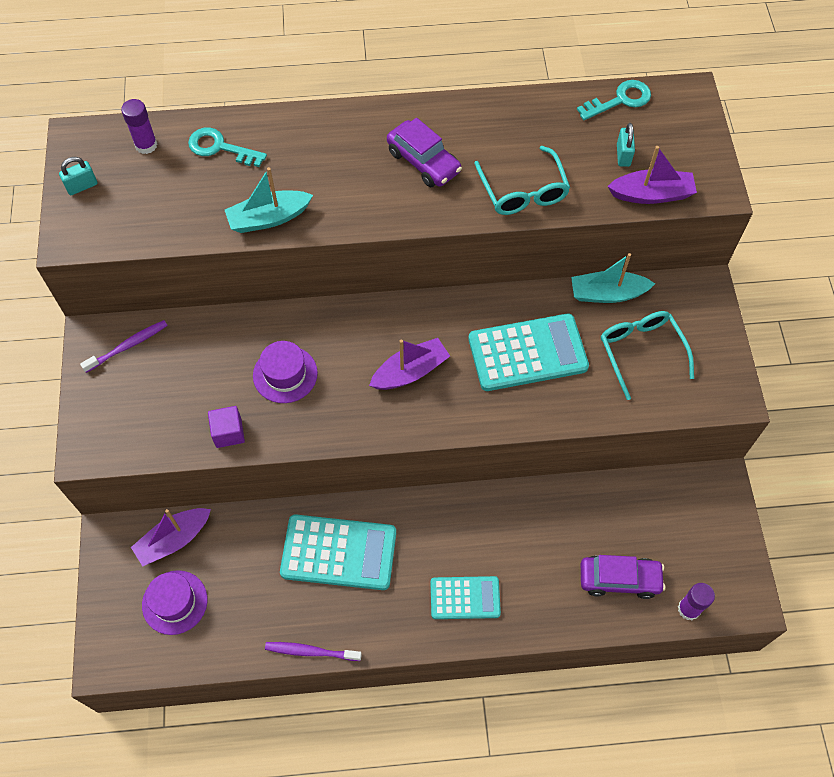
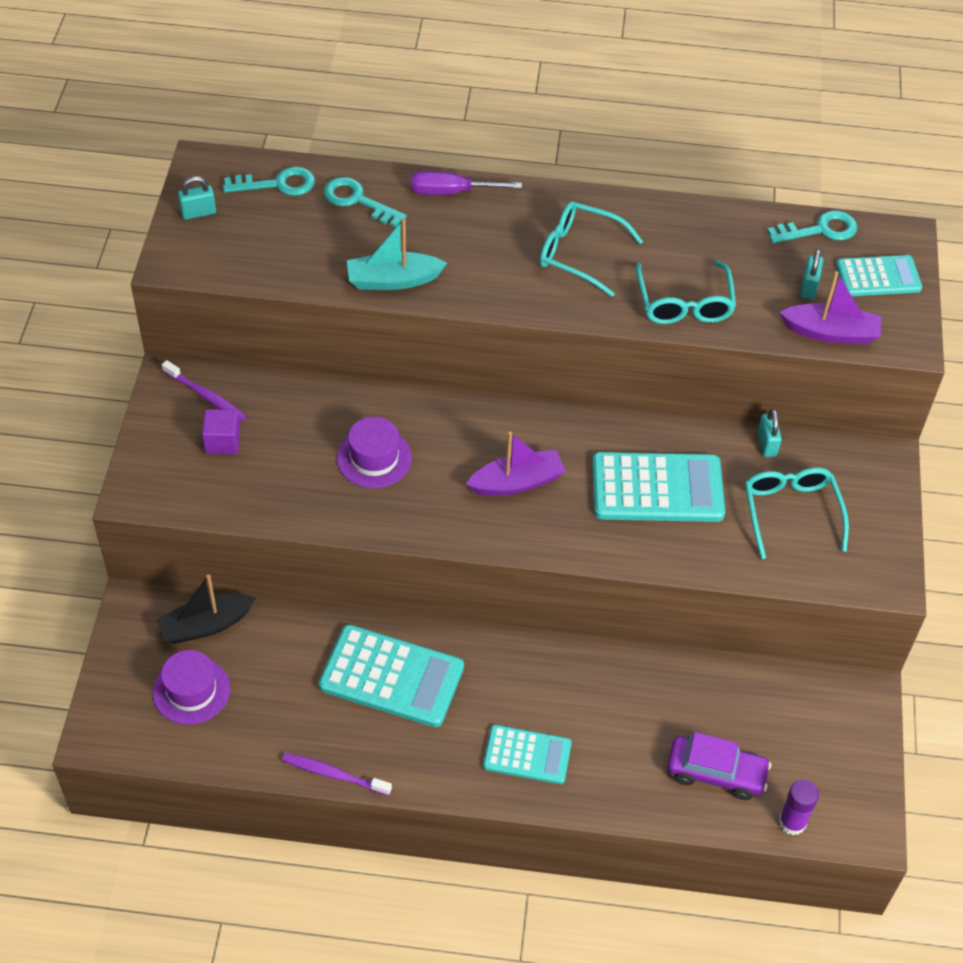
camera: 10 degrees right, 10 degrees down
purple toothbrush [80,320,168,373] -> purple toothbrush turned 60 degrees clockwise [162,360,247,421]
purple glue stick [121,99,157,154] -> turquoise key [223,167,315,196]
purple boat [131,508,211,566] -> black boat [157,574,256,644]
purple cube [208,406,245,448] -> purple cube moved to [202,409,240,454]
purple car [387,118,462,187] -> turquoise glasses [540,201,643,297]
turquoise boat [571,253,655,303] -> turquoise padlock [757,409,782,457]
none -> purple screwdriver [411,171,522,195]
none -> turquoise calculator [836,255,922,296]

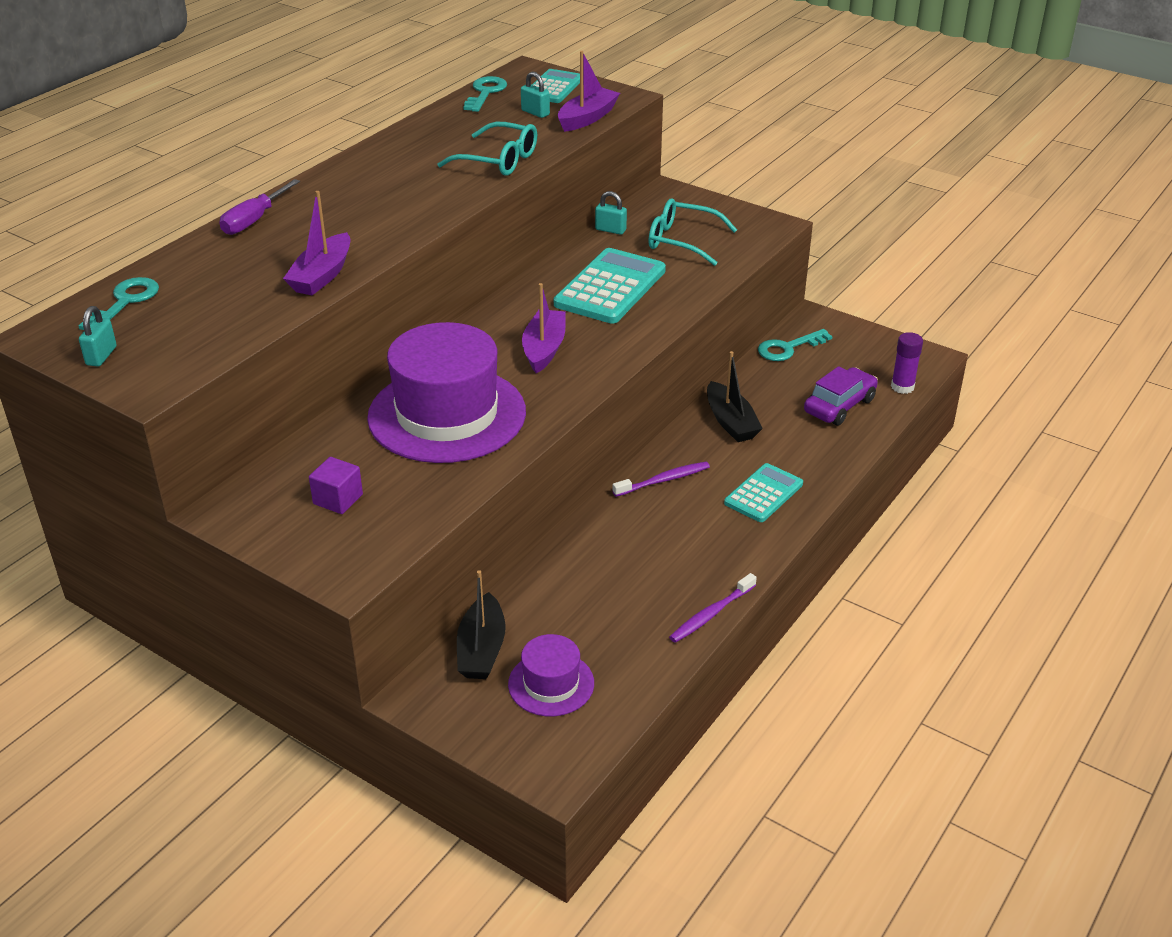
camera: 60 degrees left, 15 degrees down
purple toothbrush [162,360,247,421] -> purple toothbrush moved to [612,462,710,497]
turquoise calculator [319,624,464,727] -> none
turquoise key [323,177,407,227] -> turquoise key moved to [758,329,832,361]
purple hat [337,417,412,488] -> purple hat [367,322,526,463], size x2.03
turquoise boat [347,218,447,290] -> purple boat [283,191,350,295]
turquoise glasses [540,201,643,297] -> none
none -> black boat [707,351,763,442]

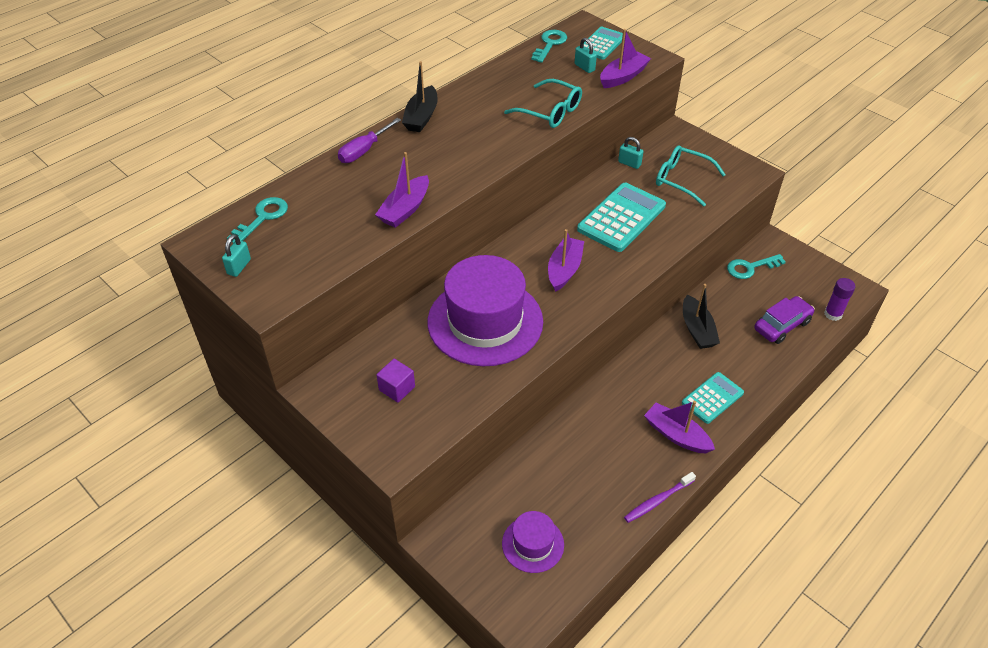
camera: 10 degrees right, 10 degrees up
black boat [457,570,505,679] -> black boat moved to [402,61,438,132]
purple toothbrush [612,462,710,497] -> none
none -> purple boat [644,401,715,454]

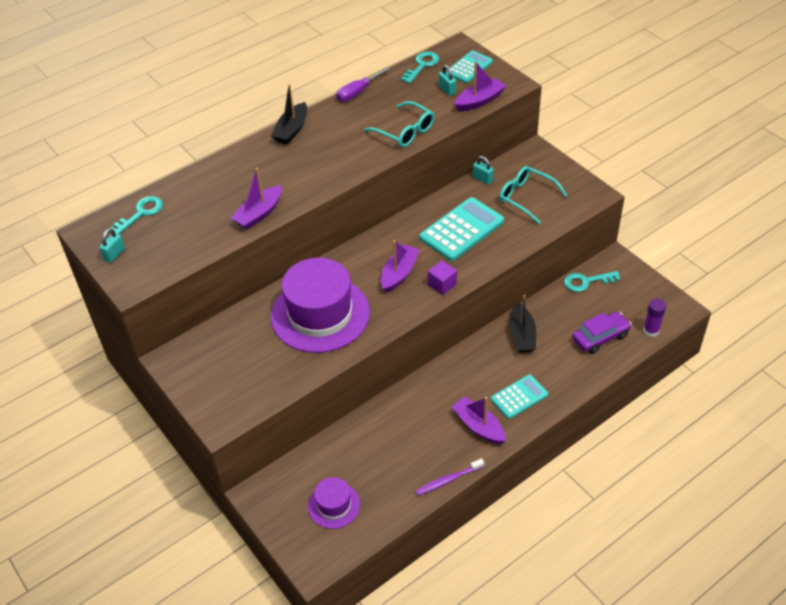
camera: 10 degrees right, 0 degrees up
purple screwdriver [338,118,401,163] -> purple screwdriver moved to [336,67,390,102]
purple cube [376,359,415,403] -> purple cube moved to [428,261,457,295]

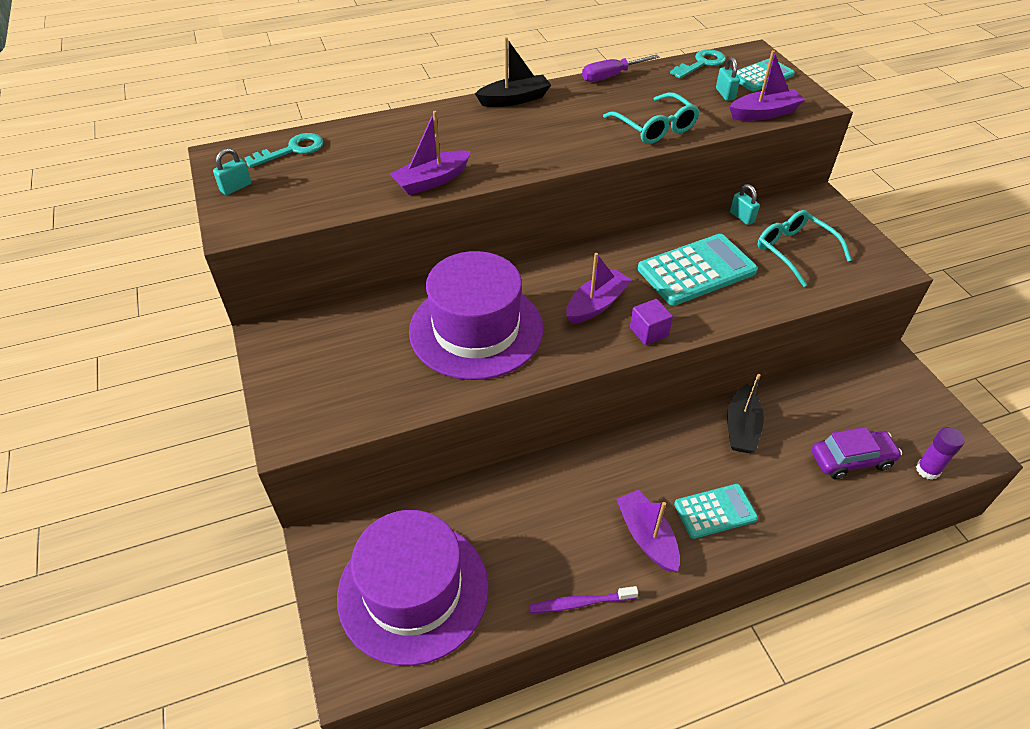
camera: 15 degrees right, 0 degrees up
black boat [271,84,307,144] -> black boat turned 150 degrees counterclockwise [475,37,551,107]
purple hat [308,477,360,529] -> purple hat [337,510,489,666], size x2.03
turquoise key [564,271,620,292] -> none

